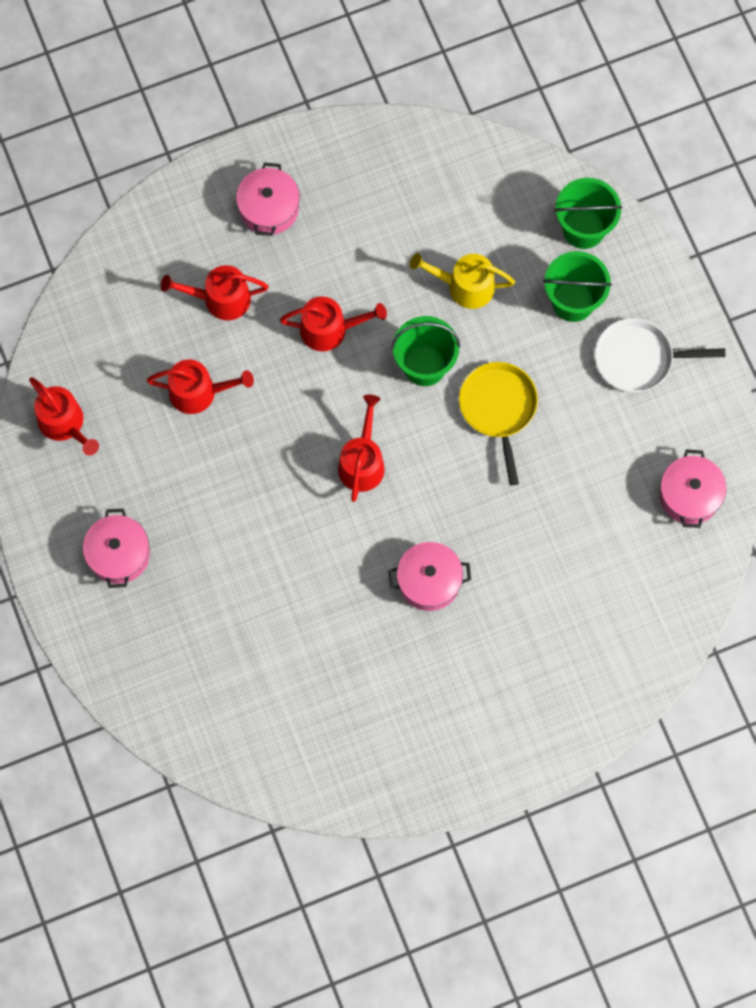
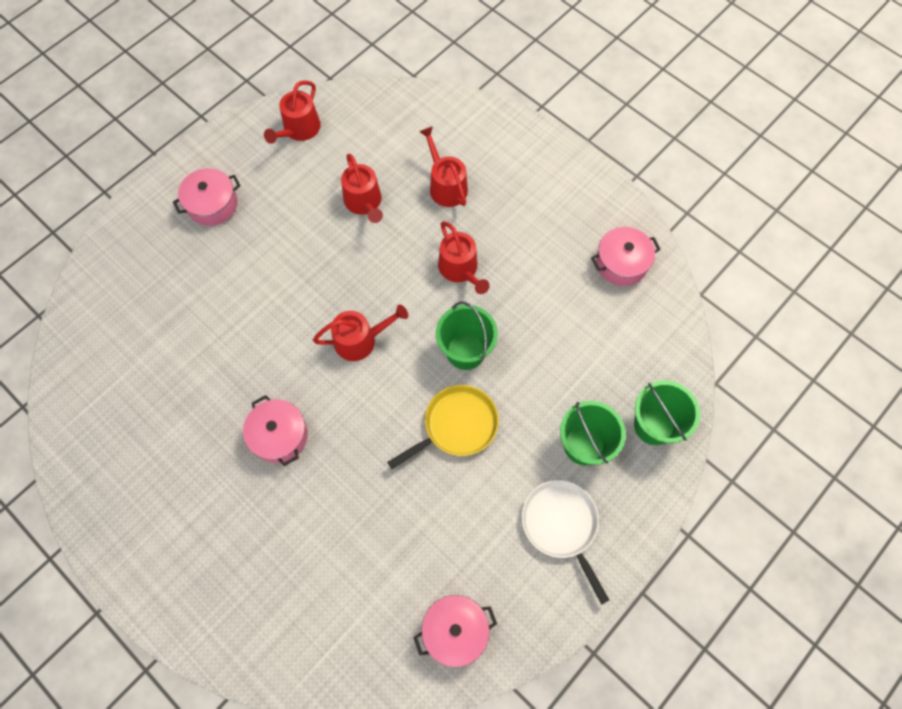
camera: 65 degrees right, 5 degrees down
pink pot [236,163,300,236] -> pink pot moved to [591,227,661,286]
yellow watering can [410,253,515,309] -> none

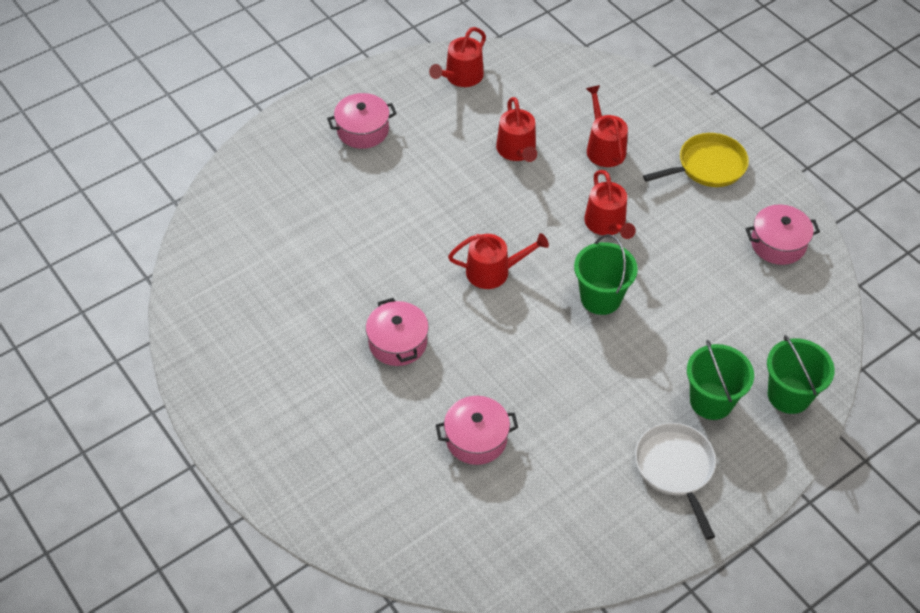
camera: 10 degrees right, 15 degrees down
yellow pan [387,385,499,469] -> yellow pan moved to [643,133,749,187]
pink pot [413,595,497,667] -> pink pot moved to [436,396,518,465]

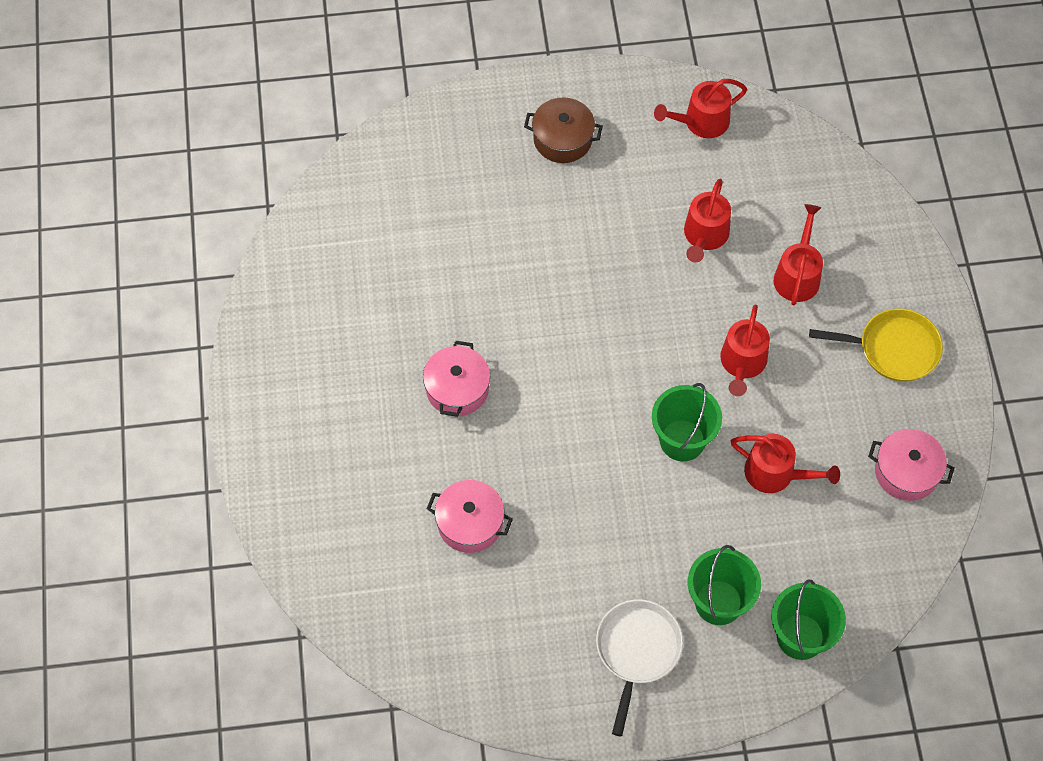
camera: 30 degrees right, 10 degrees up
pink pot [327,93,397,149] -> brown pot [524,97,603,163]
red watering can [448,233,549,289] -> red watering can moved to [731,434,840,493]

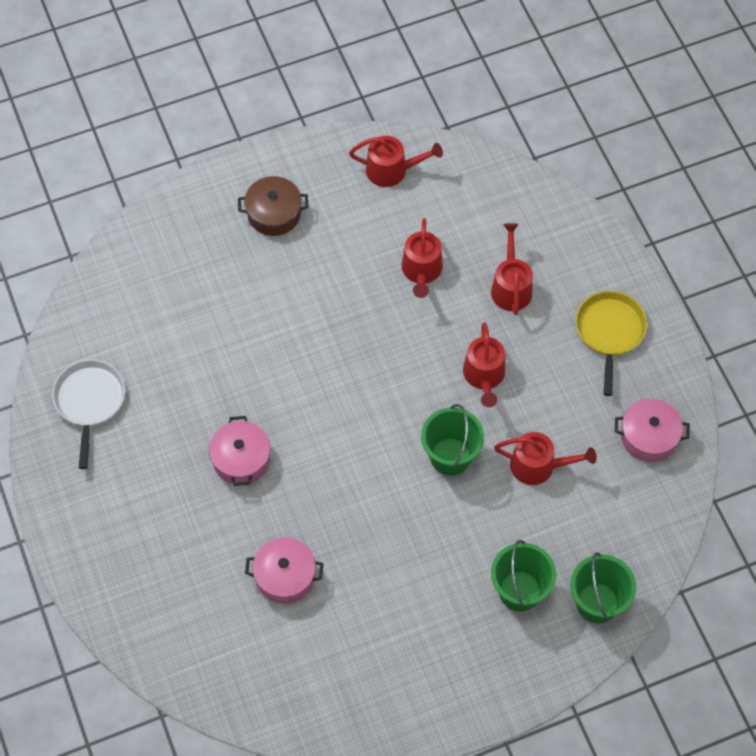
camera: 15 degrees left, 0 degrees up
white pan [596,600,683,737] -> white pan moved to [52,359,125,469]
red watering can [654,79,747,138] -> red watering can turned 135 degrees counterclockwise [349,136,443,187]
yellow pan [809,308,943,382] -> yellow pan turned 75 degrees counterclockwise [575,291,647,396]

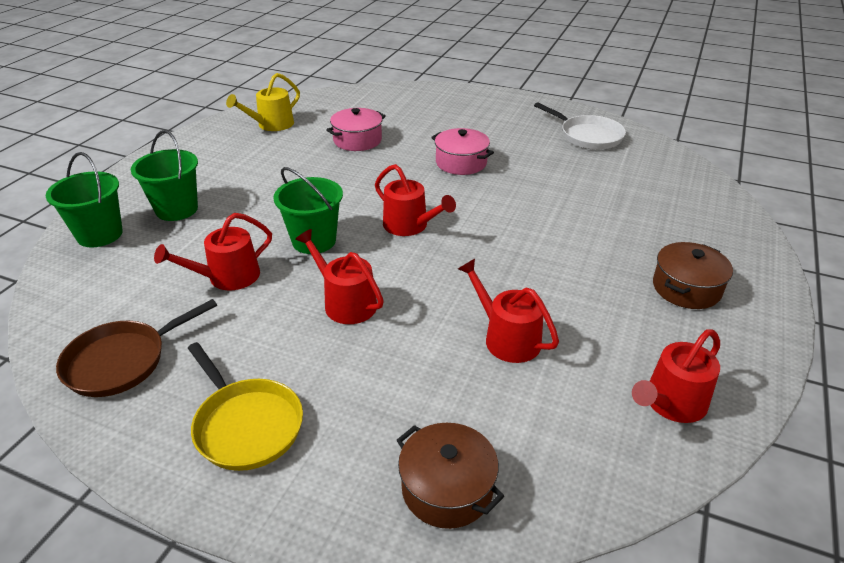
camera: 135 degrees right, 25 degrees down
red watering can [491,223,533,315] -> red watering can moved to [375,164,456,236]
pink pot [615,399,690,462] -> brown pan [56,299,217,397]
none -> yellow watering can [226,73,300,131]
none -> brown pot [397,423,504,529]

